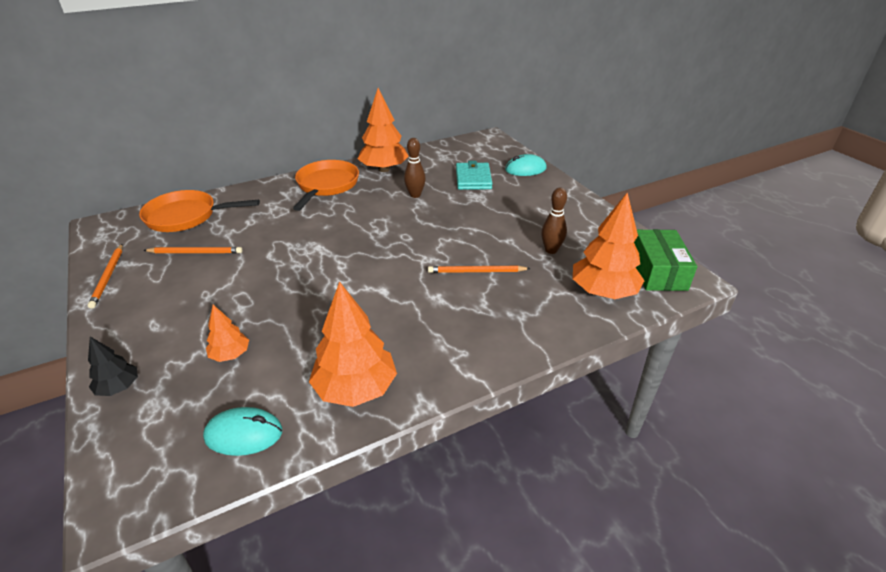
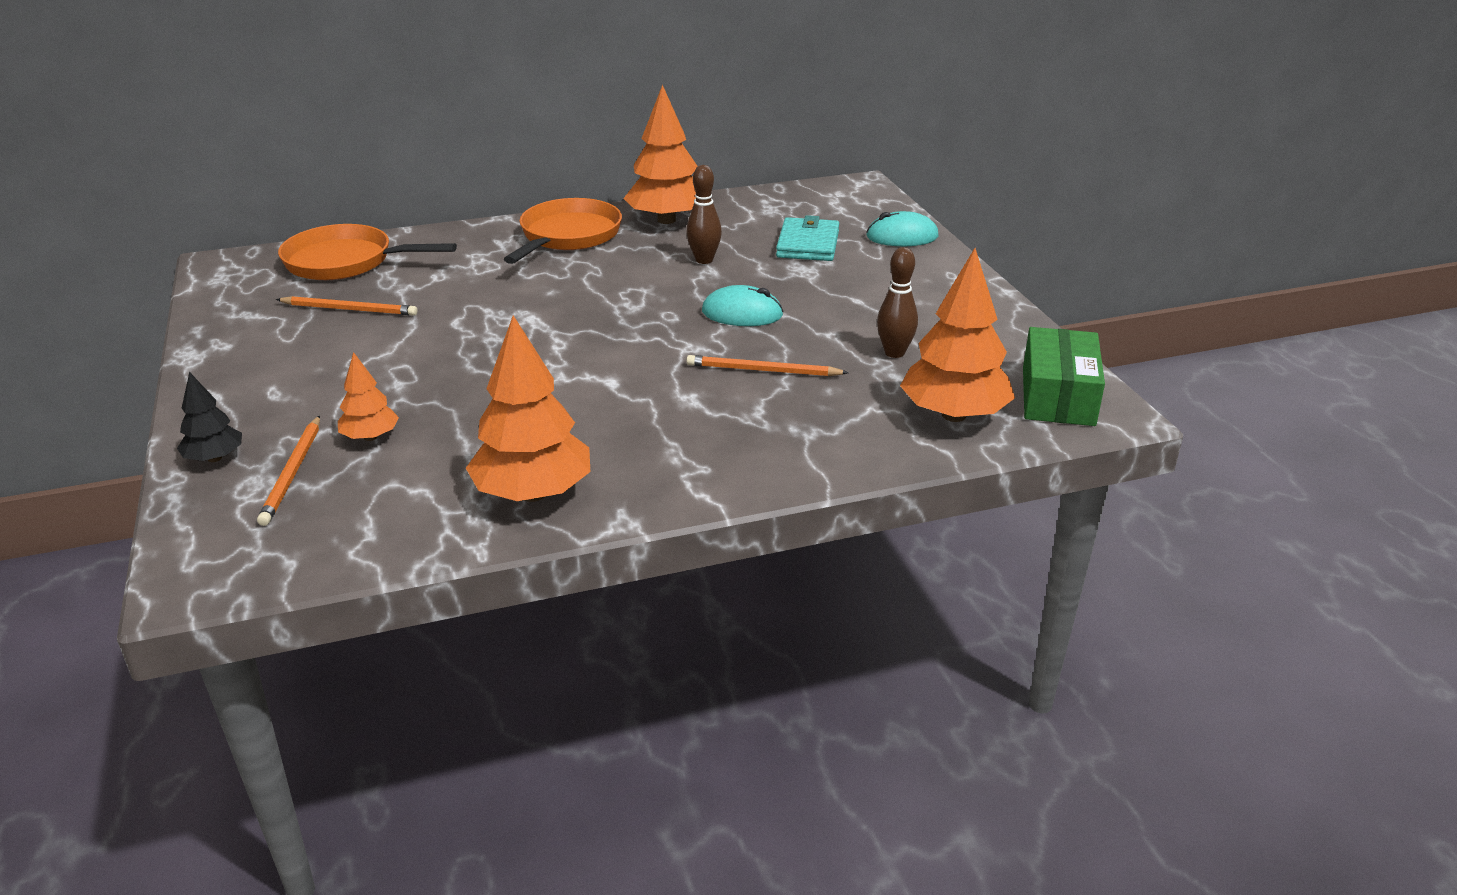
camera: 10 degrees right, 5 degrees down
orange pencil [88,244,123,309] -> orange pencil moved to [257,415,320,526]
turquoise mouse [203,407,282,456] -> turquoise mouse moved to [702,285,783,326]

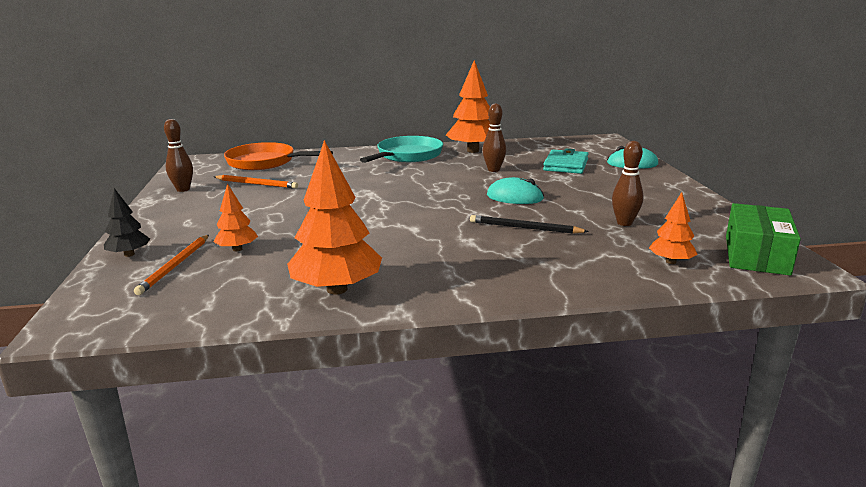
camera: 10 degrees right, 10 degrees down
orange pan [504,198,622,264] -> turquoise pan [360,136,443,163]
orange pencil [686,355,849,376] -> black pencil [470,215,589,234]
orange tree [900,248,1015,422] -> orange tree [649,192,698,264], size x0.52
none -> brown bowling pin [164,119,193,192]

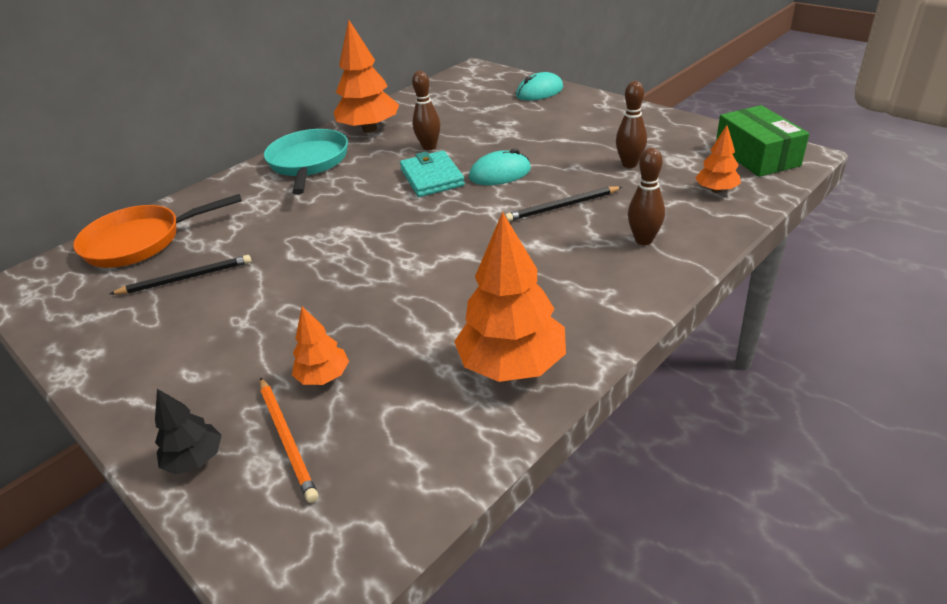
camera: 35 degrees left, 15 degrees up
brown bowling pin [164,119,193,192] -> brown bowling pin moved to [628,148,665,245]
orange pencil [214,175,298,189] -> black pencil [110,255,251,294]
turquoise wallet [543,149,588,174] -> turquoise wallet moved to [400,150,465,197]

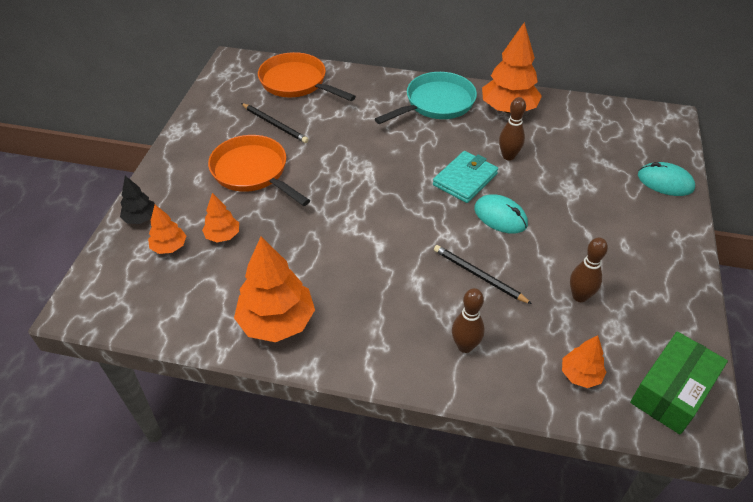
camera: 55 degrees right, 10 degrees up
orange pencil [260,377,318,503] -> orange tree [148,205,186,254]
none -> orange pan [208,135,310,206]

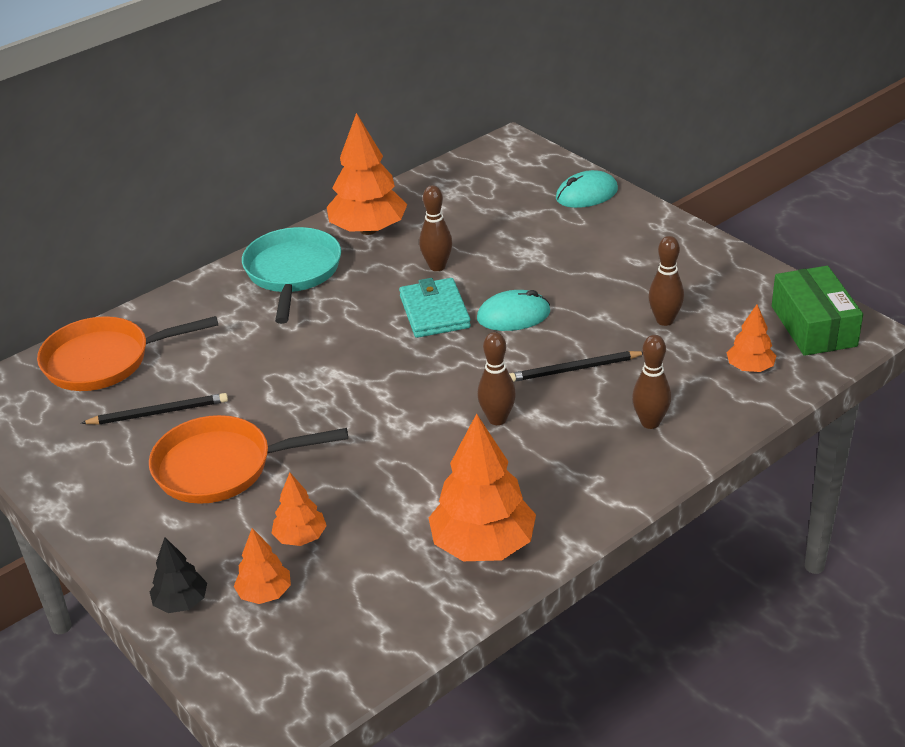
camera: 50 degrees left, 10 degrees down
none -> brown bowling pin [477,332,516,425]

